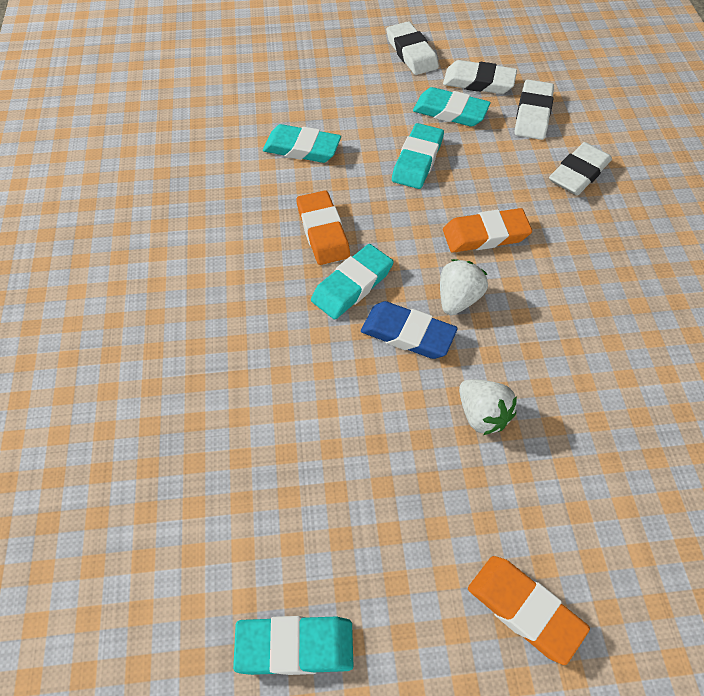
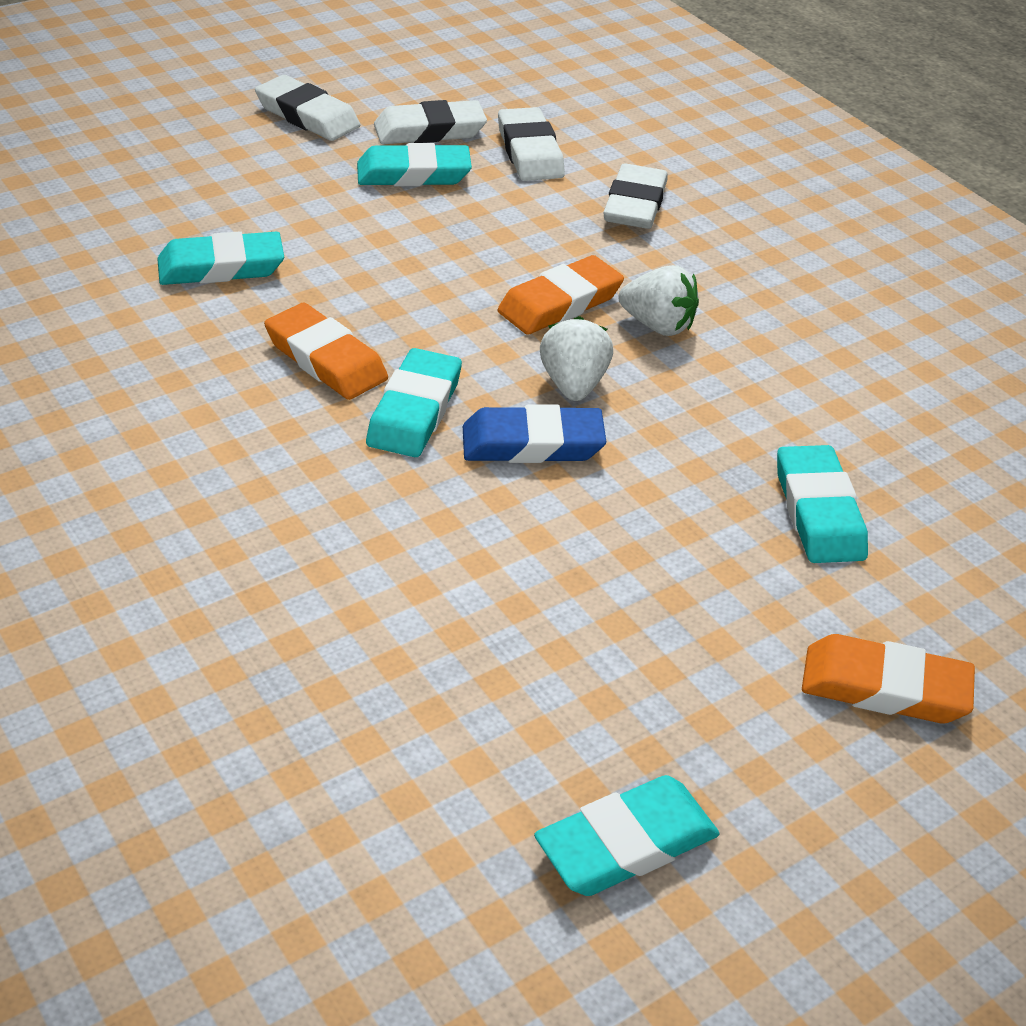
camera: 30 degrees left, 15 degrees down
turquoise eraser [392,123,444,189] -> turquoise eraser moved to [777,445,868,563]
white strawberry [459,379,517,435] -> white strawberry moved to [618,265,699,336]

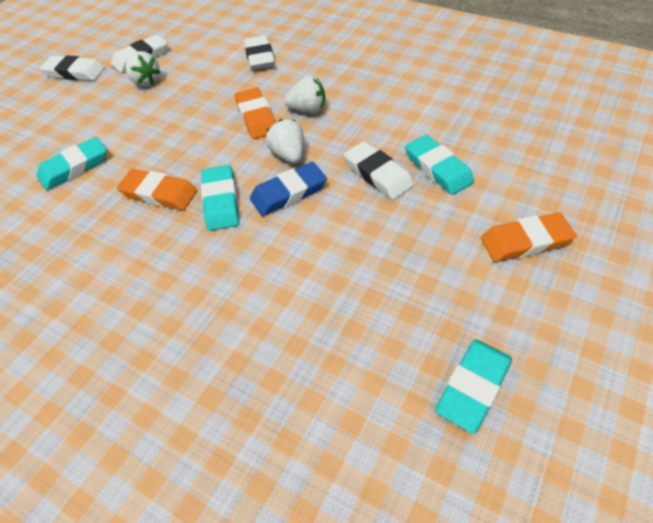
camera: 20 degrees left, 10 degrees up
turquoise eraser [357,143,472,186] -> white strawberry [126,51,161,86]
white eraser [498,107,565,181] -> white eraser moved to [344,141,414,200]
orange eraser [498,255,624,335] -> orange eraser turned 45 degrees counterclockwise [235,88,276,139]

